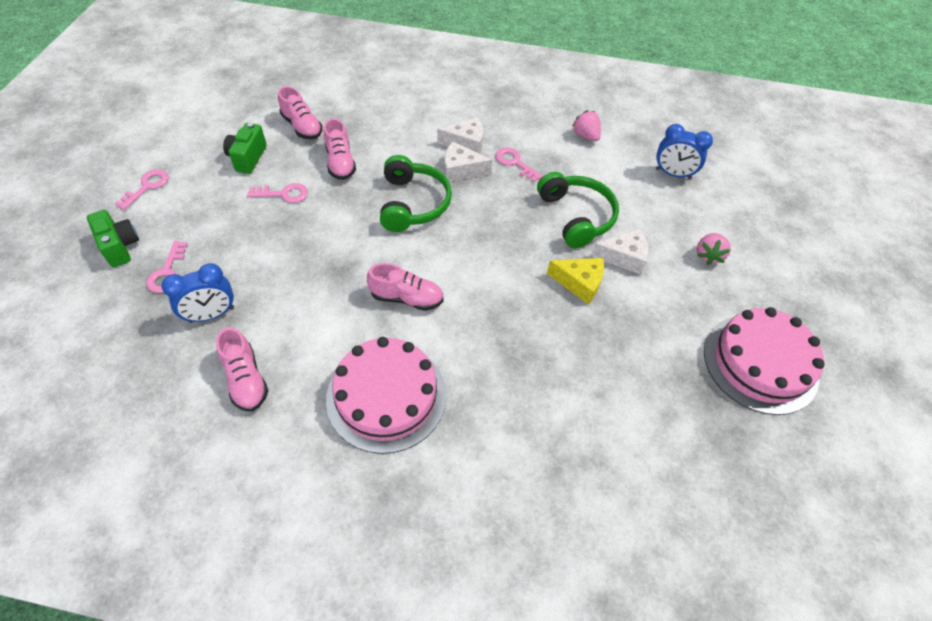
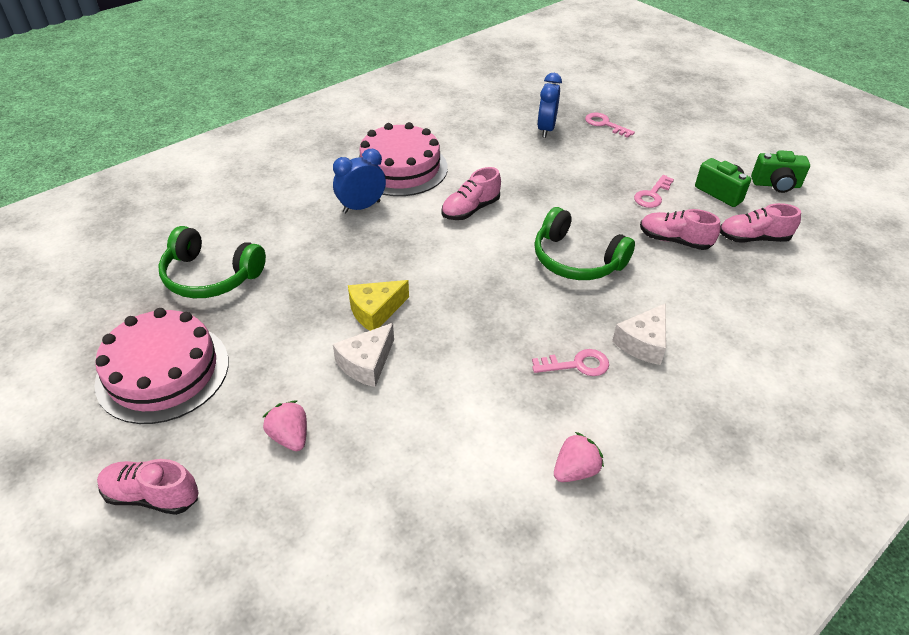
camera: 130 degrees right, 10 degrees down
green camera [87,210,139,267] -> green camera moved to [751,150,810,193]
pink key [115,169,169,210] -> none
pink shoe [216,327,268,411] -> pink shoe moved to [97,459,199,515]
white cheese [444,141,492,182] -> none
green headphones [537,172,619,248] -> green headphones moved to [158,226,266,298]
pink strawberry [572,110,601,142] -> pink strawberry turned 45 degrees counterclockwise [554,432,604,482]
blue clock [656,124,713,179] -> blue clock moved to [333,149,386,213]

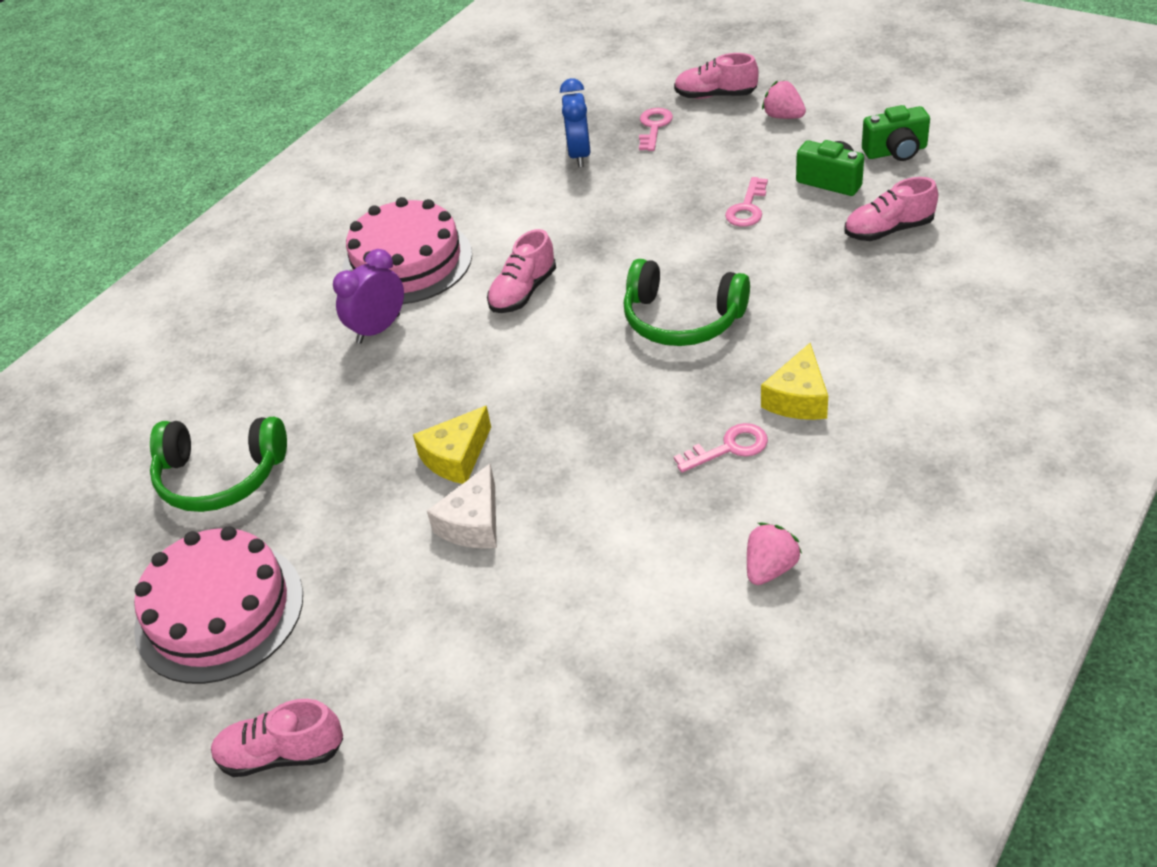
camera: 10 degrees left, 0 degrees up
pink strawberry [263,401,307,451] -> pink strawberry moved to [762,80,806,119]
blue clock [333,149,386,213] -> purple clock [333,249,404,344]
pink key [585,113,635,138] -> pink key turned 75 degrees clockwise [639,108,673,151]
white cheese [612,303,666,365] -> yellow cheese [761,343,828,420]
pink shoe [640,209,721,250] -> pink shoe moved to [674,53,759,99]

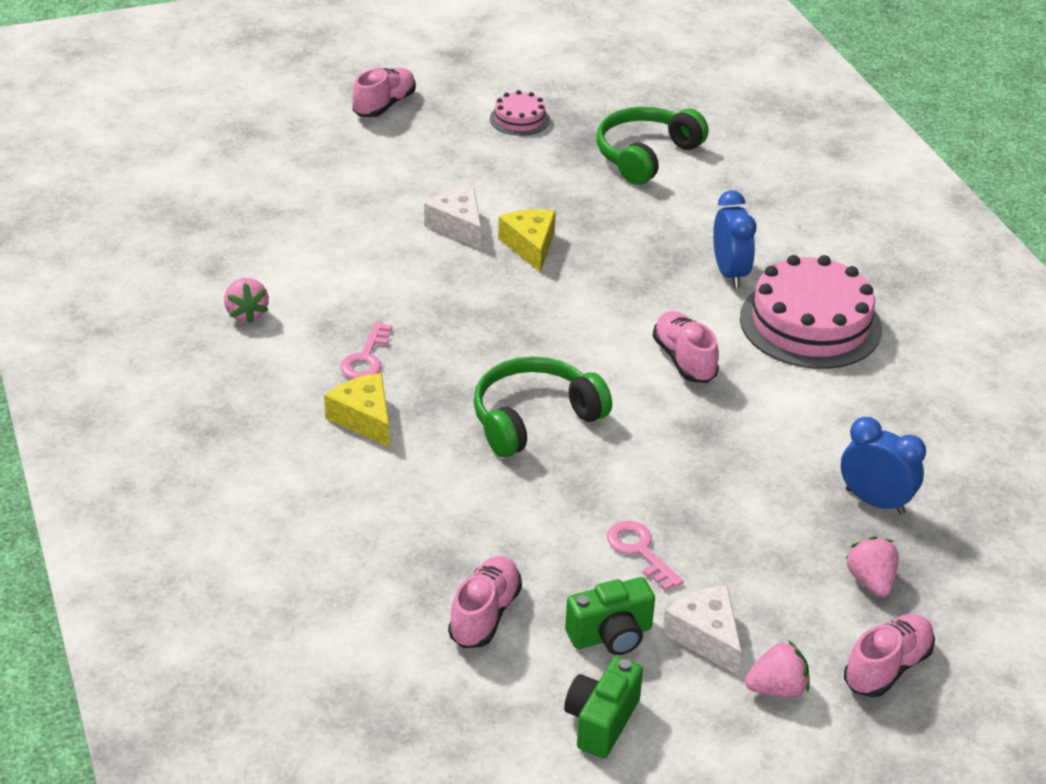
camera: 120 degrees right, 5 degrees down
pink cake [134,526,303,684] -> pink cake [490,90,550,136], size x0.49
purple clock [333,249,404,344] -> blue clock [713,190,756,288]
pink key [639,108,673,151] -> pink strawberry [846,536,899,597]
none -> white cheese [662,585,742,675]

